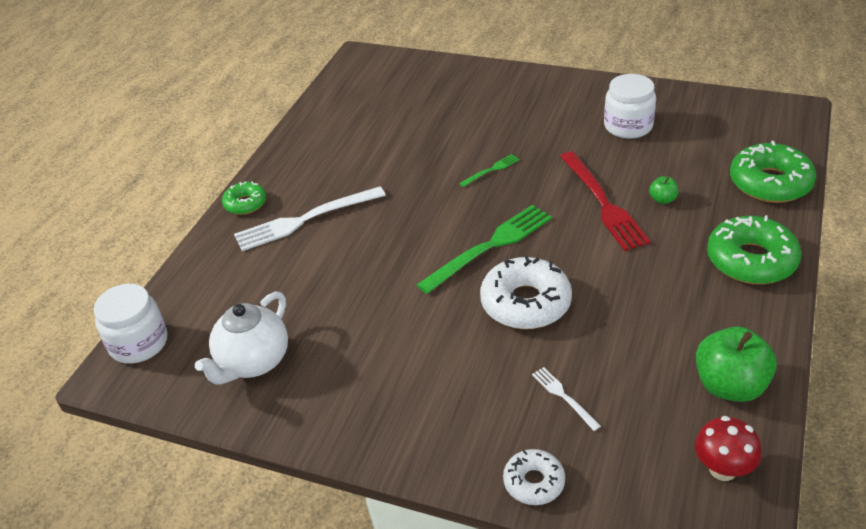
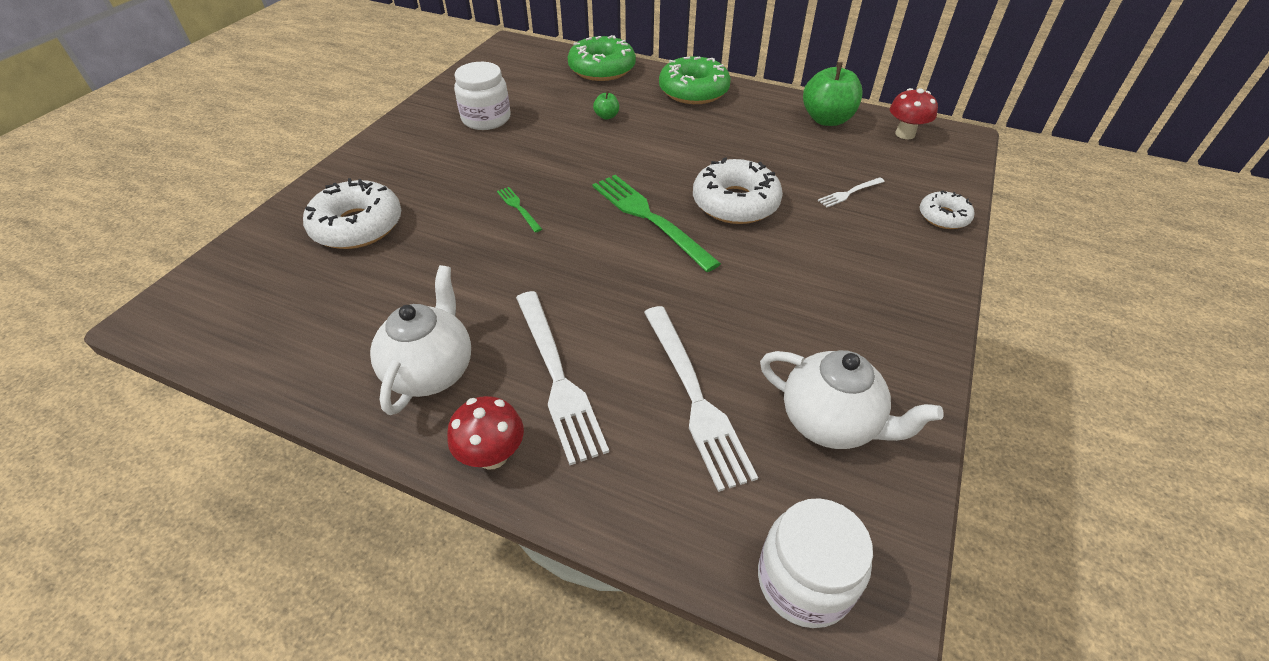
camera: 90 degrees left, 5 degrees up
green donut [222,181,266,215] -> red mushroom [447,396,524,469]
red fork [560,151,650,251] -> none
none -> white donut [303,178,401,249]
none -> white teapot [370,265,471,415]
none -> white fork [644,306,758,492]

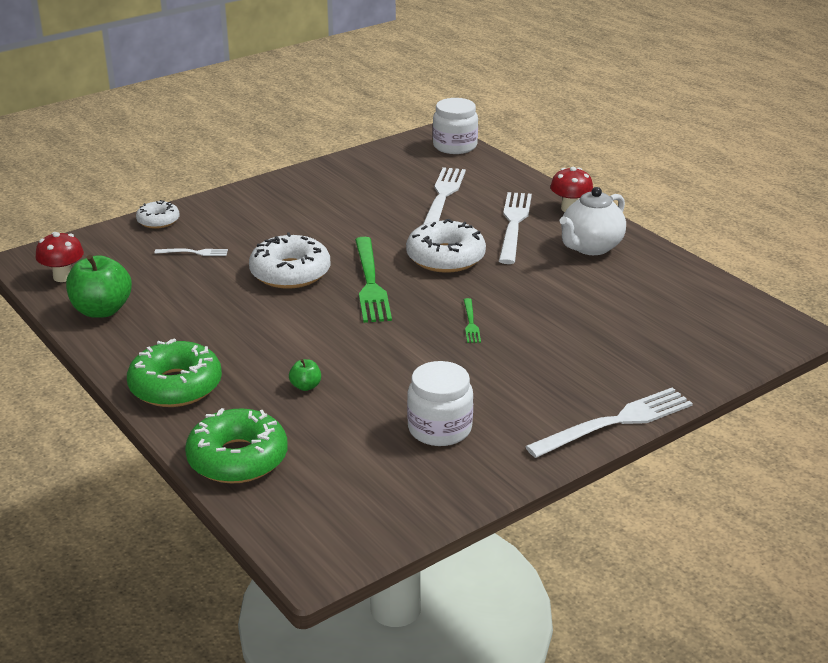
camera: 150 degrees left, 15 degrees down
white donut [303,178,401,249] -> white donut moved to [406,219,486,273]
white teapot [760,350,943,449] -> none
none -> white fork [525,388,693,458]

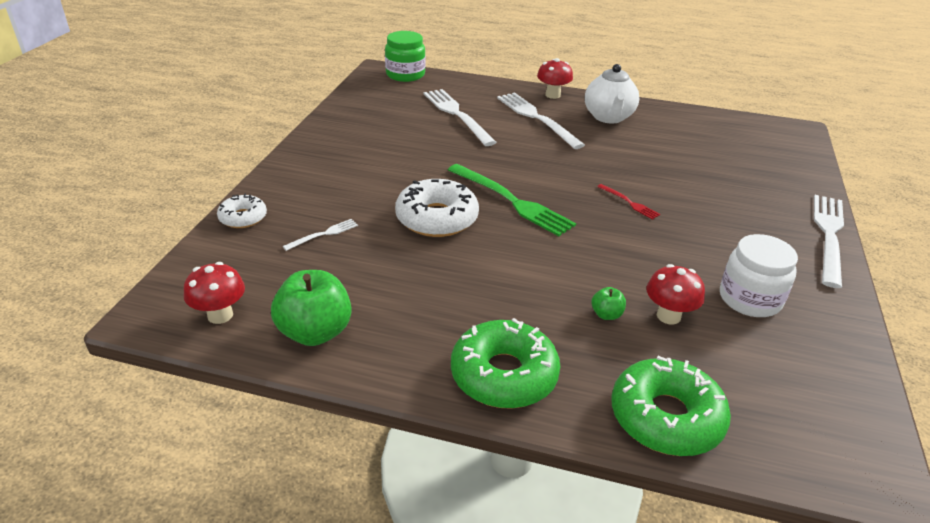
camera: 40 degrees left, 5 degrees up
white donut [406,219,486,273] -> none
white jar [433,98,478,154] -> green jar [385,31,425,82]
green fork [464,298,481,343] -> red fork [597,184,660,220]
none -> red mushroom [646,264,705,324]

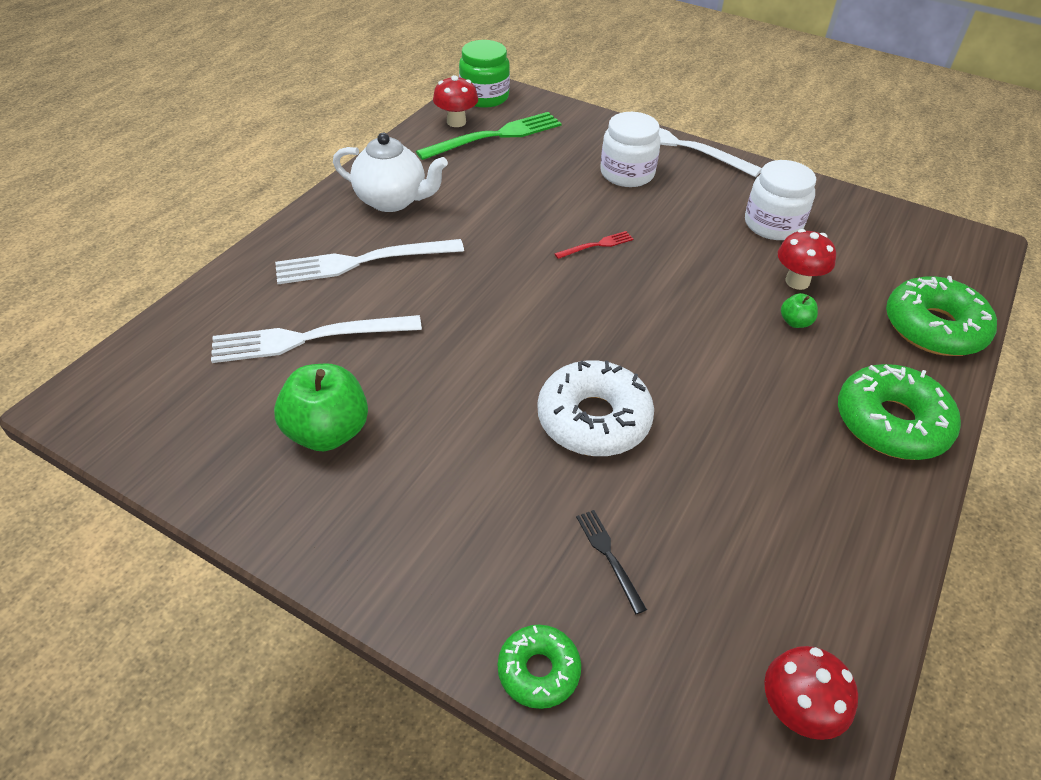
camera: 75 degrees left, 10 degrees up
white donut [217,194,267,228] -> green donut [498,625,581,709]
green apple [271,270,352,346] -> green apple moved to [274,363,368,451]
white fork [283,219,358,251] -> black fork [576,510,647,614]
green jar [385,31,425,82] -> green jar moved to [459,40,510,108]
green fork [448,164,576,236] -> green fork moved to [416,112,562,160]
red mushroom [537,58,573,99] -> red mushroom moved to [433,75,478,127]
none -> white jar [600,112,661,187]

